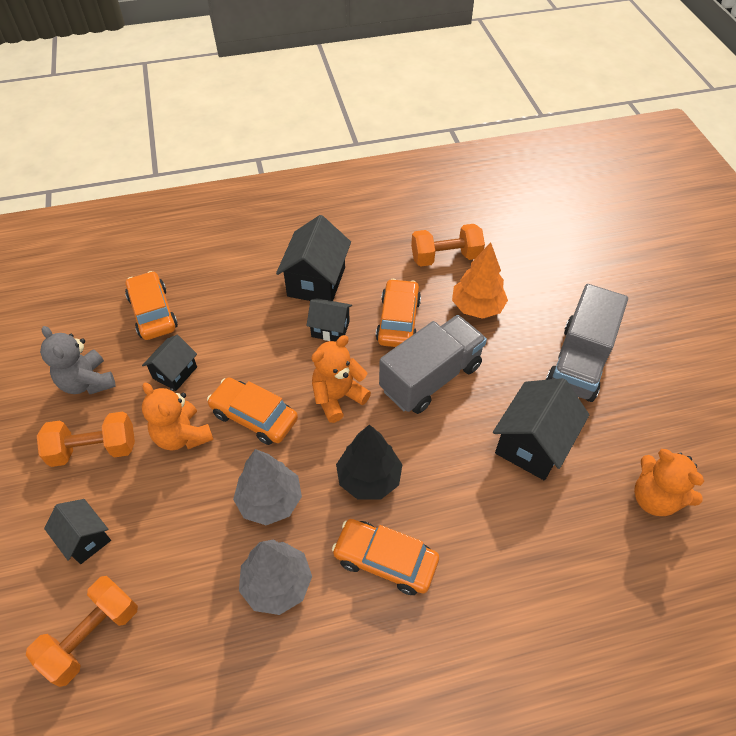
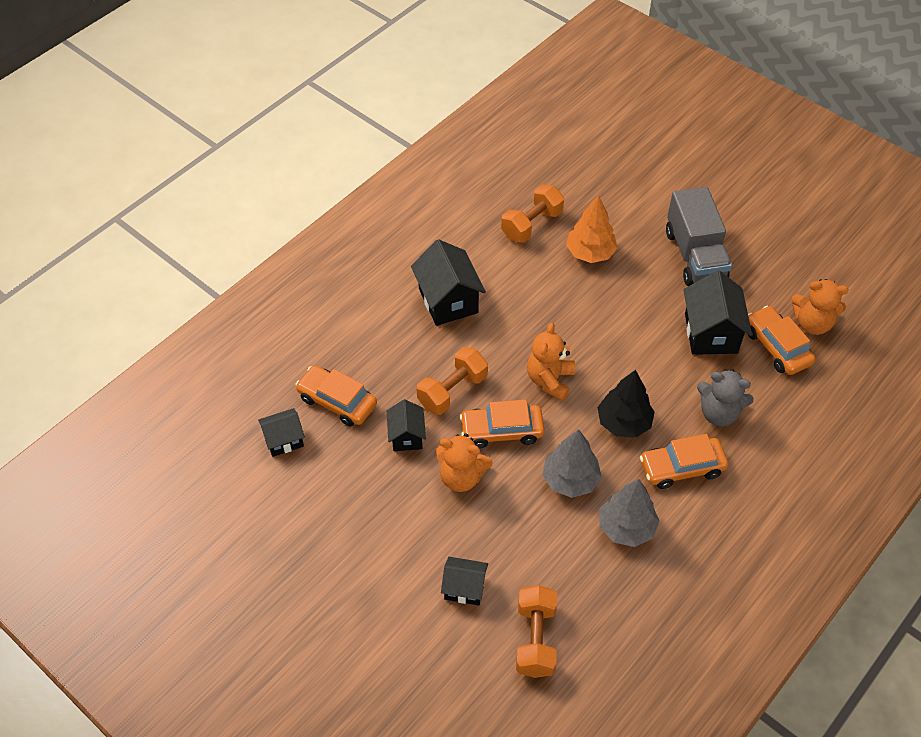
camera: 35 degrees left, 0 degrees up
orange dumbbell [37,411,135,467] -> orange dumbbell moved to [417,347,488,415]
grey teddy bear [40,326,116,394] -> grey teddy bear moved to [697,369,754,427]
black house [307,298,352,341] -> black house moved to [258,408,305,457]
orange car [376,279,421,347] -> orange car moved to [748,306,815,375]
grey truck [379,315,487,414] -> none

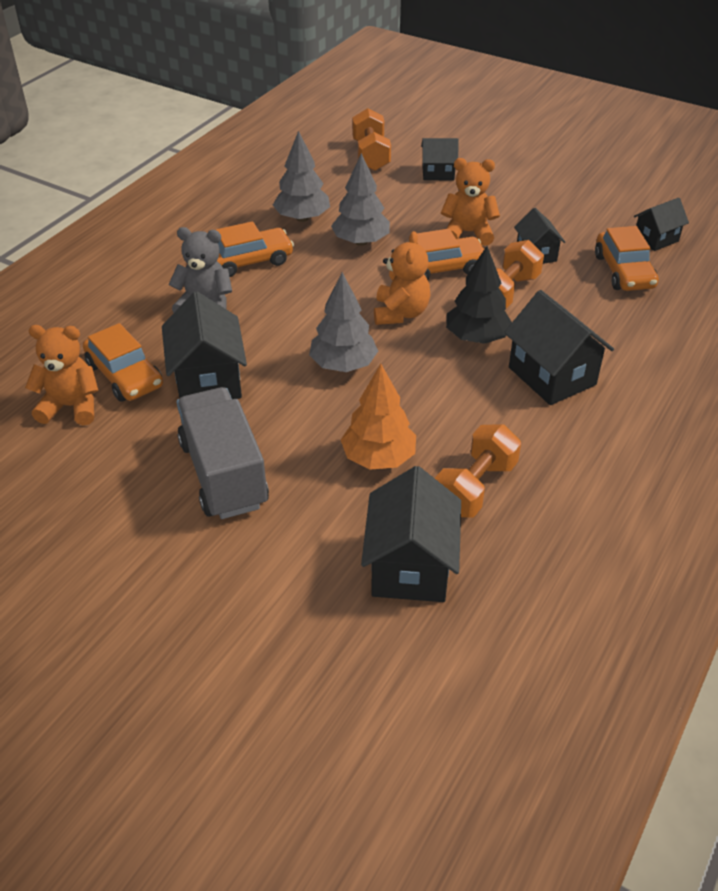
camera: 170 degrees right, 10 degrees down
orange car [295,365,377,427] -> orange car turned 60 degrees clockwise [595,226,659,291]
black tree [597,370,655,438] -> black tree moved to [446,246,512,344]
none -> grey tree [309,272,378,372]
none -> black house [361,466,461,602]

